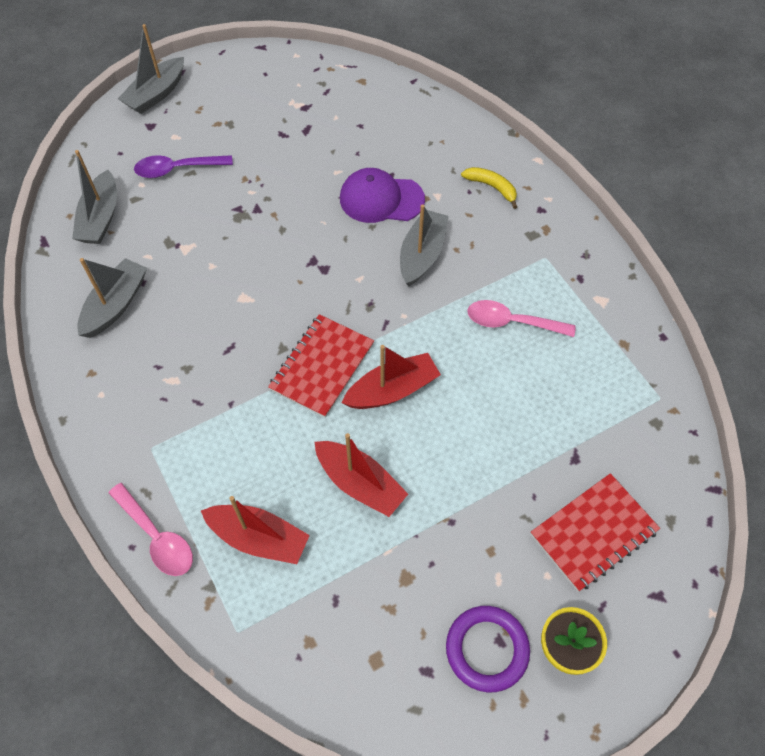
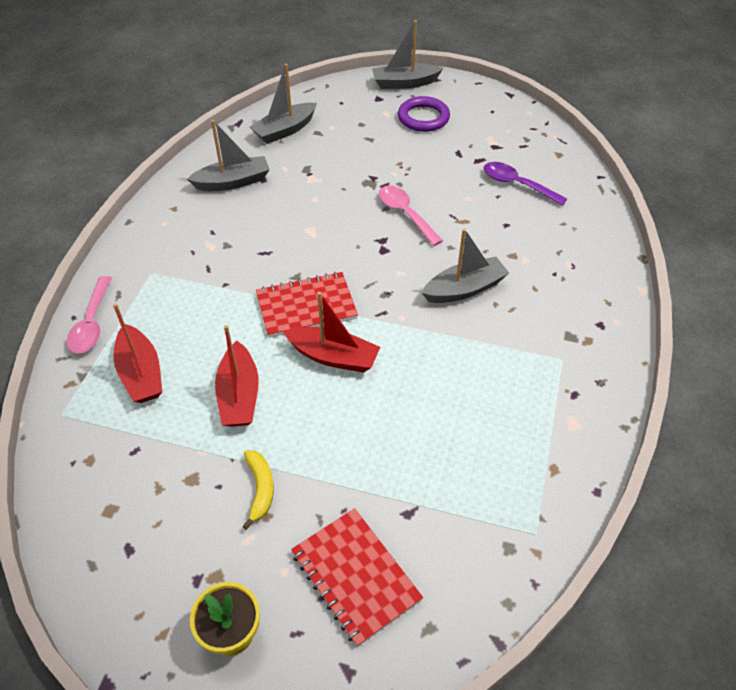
camera: 45 degrees right, 10 degrees down
purple spoon [134,155,233,178] -> purple spoon moved to [484,162,567,206]
purple cap [340,168,425,223] -> none
purple ring [446,606,530,692] -> purple ring moved to [398,96,450,132]
yellow banana [461,167,517,209] -> yellow banana moved to [243,450,274,530]
pink spoon [467,300,576,337] -> pink spoon moved to [379,185,443,246]
red notebook [531,473,660,592] -> red notebook turned 45 degrees clockwise [291,508,423,647]

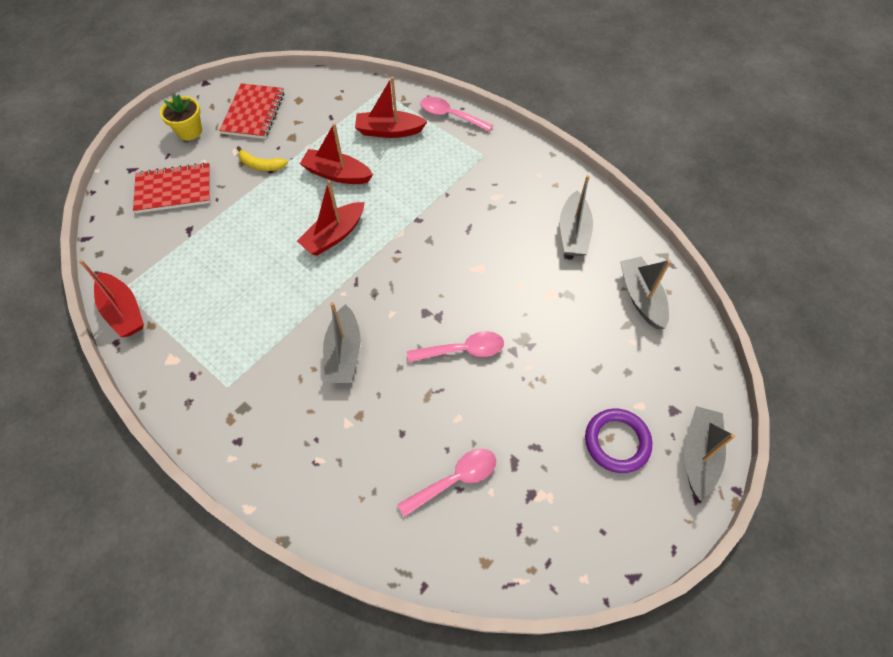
camera: 115 degrees right, 10 degrees up
red notebook [256,272,358,338] -> red notebook moved to [219,83,284,139]
purple spoon [484,162,567,206] -> pink spoon [397,449,496,517]
none -> red boat [79,260,144,337]

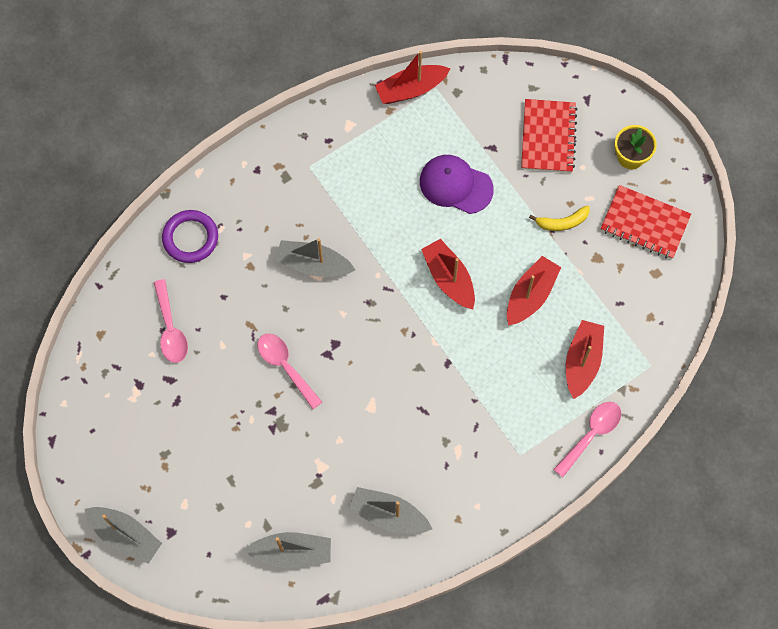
camera: 105 degrees right, 10 degrees up
yellow banana [237,146,288,171] -> yellow banana turned 135 degrees counterclockwise [529,205,590,231]
pink spoon [407,331,504,363] -> pink spoon turned 135 degrees clockwise [258,334,322,409]
purple ring [585,409,652,473] -> purple ring moved to [162,210,218,263]
none -> purple cap [420,155,494,214]

